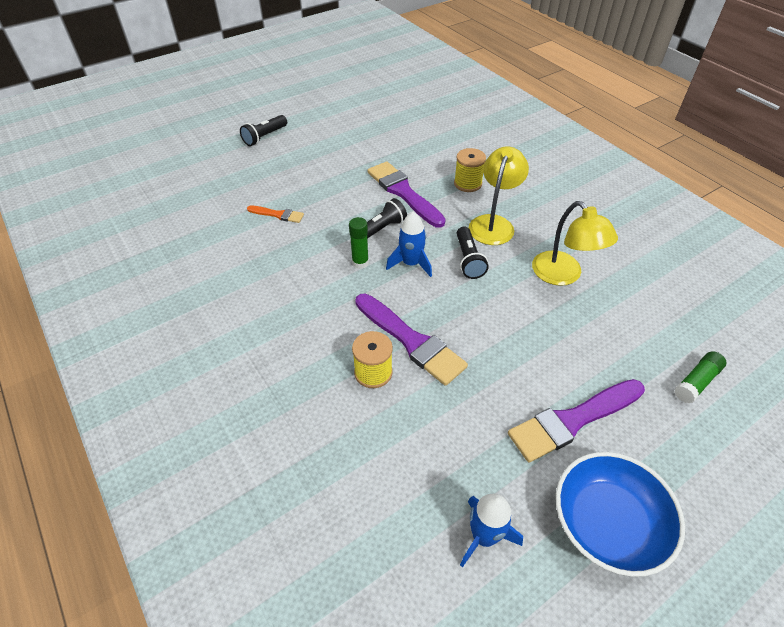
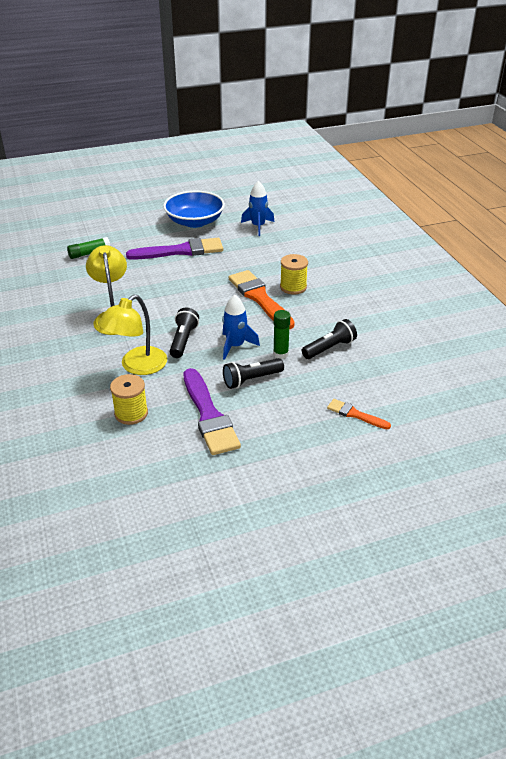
camera: 165 degrees left, 10 degrees down
black flashlight [240,115,287,146] -> black flashlight moved to [302,319,357,359]
purple brush [355,294,468,386] -> orange brush [229,270,295,329]

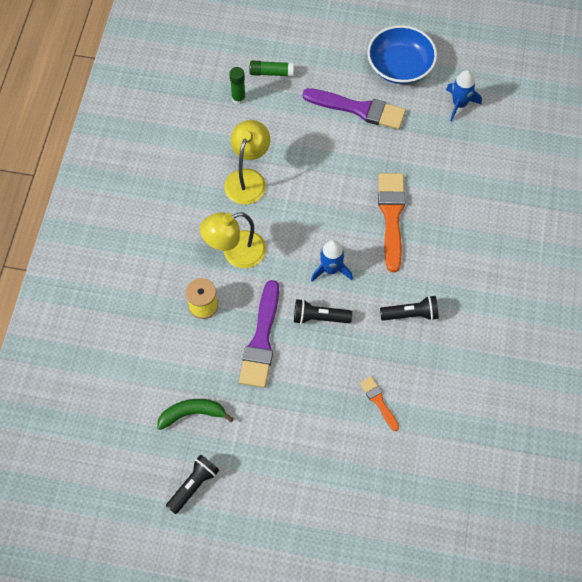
camera: 30 degrees right, 25 degrees up
black flashlight [170,308,199,358] -> black flashlight moved to [166,454,219,514]
green glue stick [273,310,291,359] -> green glue stick moved to [229,67,246,105]
yellow spool [280,254,308,294] -> none
none -> green banana [157,399,234,430]

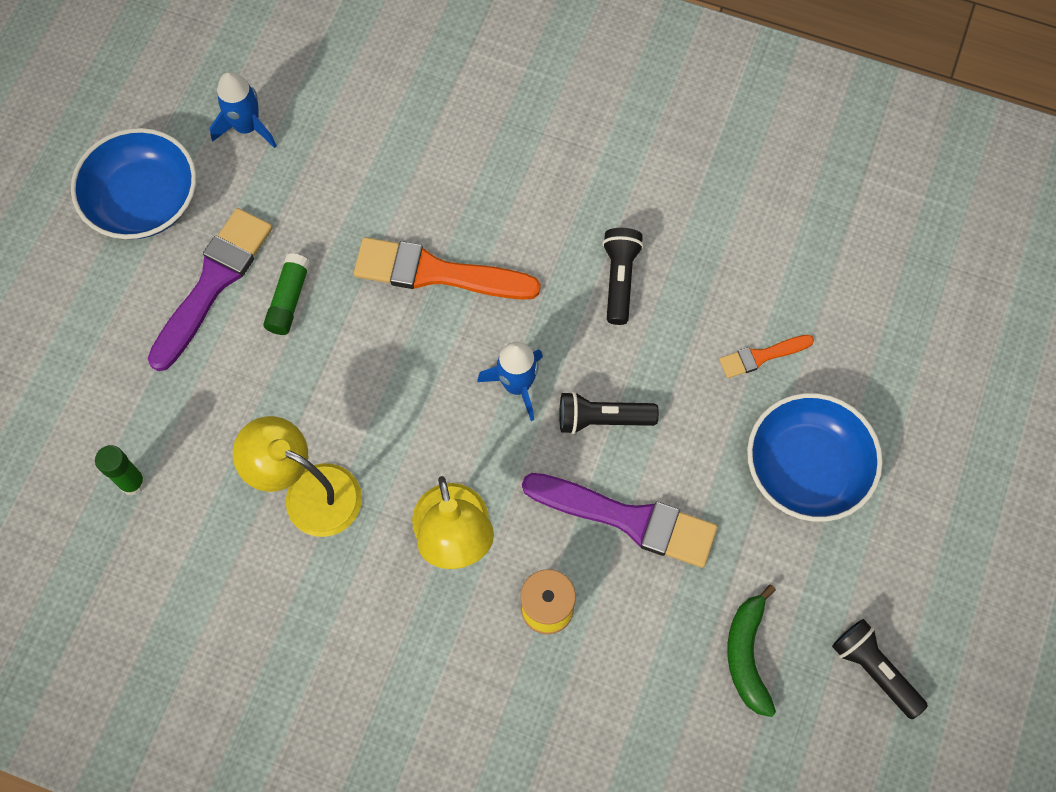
camera: 80 degrees left, 5 degrees up
green glue stick [250,61,294,77] -> green glue stick moved to [263,253,311,335]
black flashlight [294,299,352,324] -> black flashlight turned 75 degrees clockwise [559,391,659,434]
none -> blue bowl [747,393,883,522]

